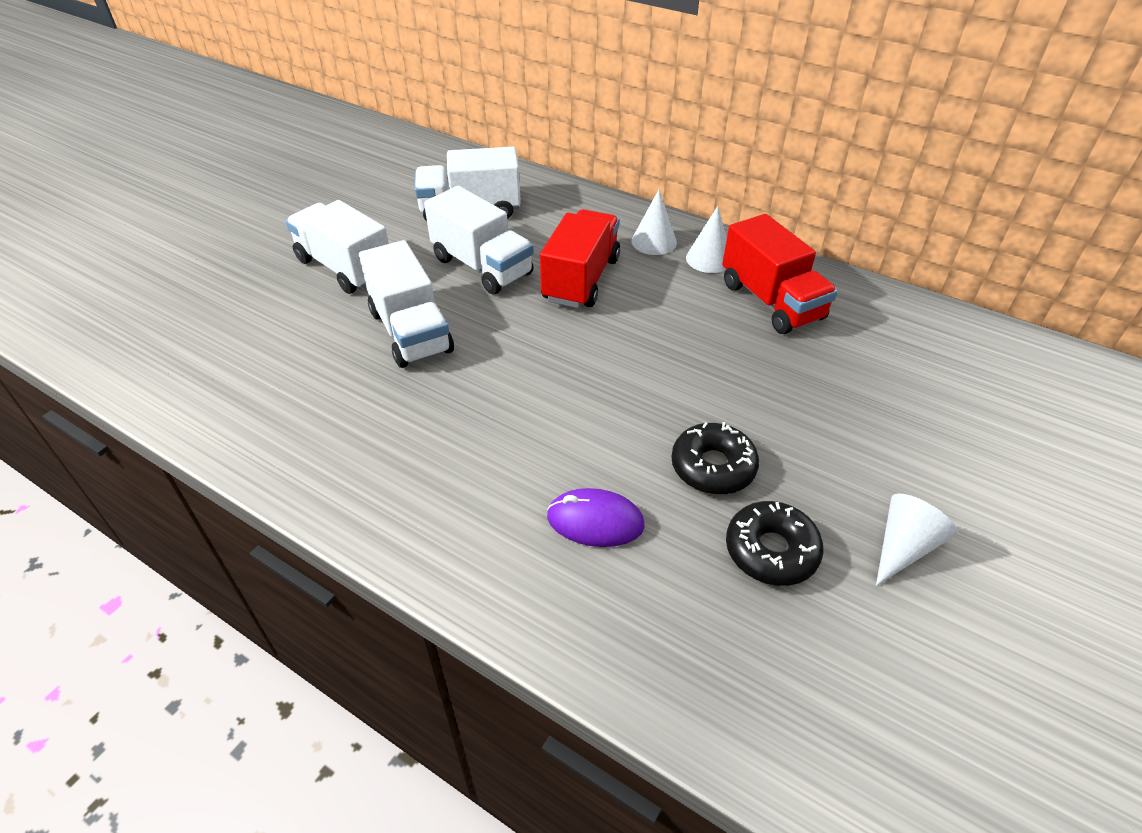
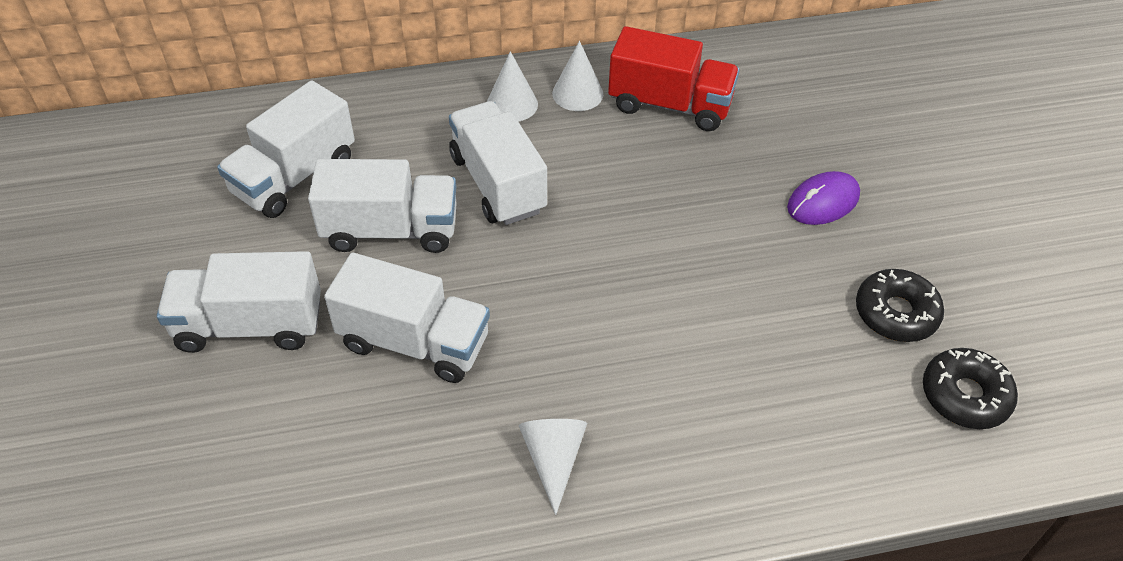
camera: 45 degrees left, 5 degrees up
red truck [540,209,620,308] -> white truck [449,101,547,225]
purple mouse [547,488,645,547] -> purple mouse moved to [787,171,860,225]
black donut [671,422,759,495] -> black donut moved to [923,348,1018,429]
white cone [876,493,957,586] -> white cone moved to [519,419,587,515]

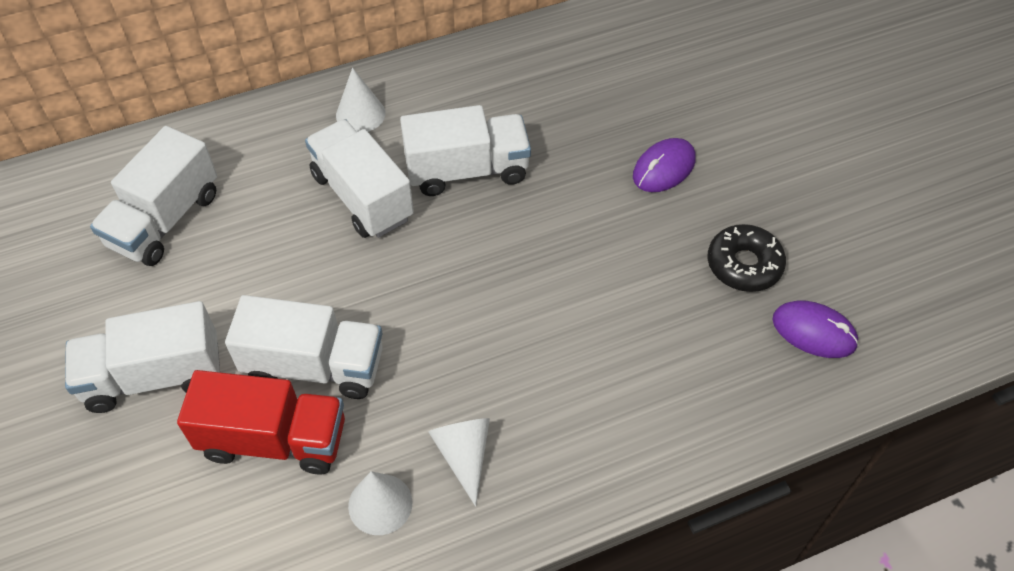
camera: 10 degrees left, 5 degrees up
white truck [308,159,457,253] -> white truck moved to [400,105,531,196]
white cone [552,41,603,111] -> white cone moved to [348,471,413,535]
red truck [608,26,740,131] -> red truck moved to [177,370,345,475]
black donut [923,348,1018,429] -> purple mouse [772,300,859,358]

